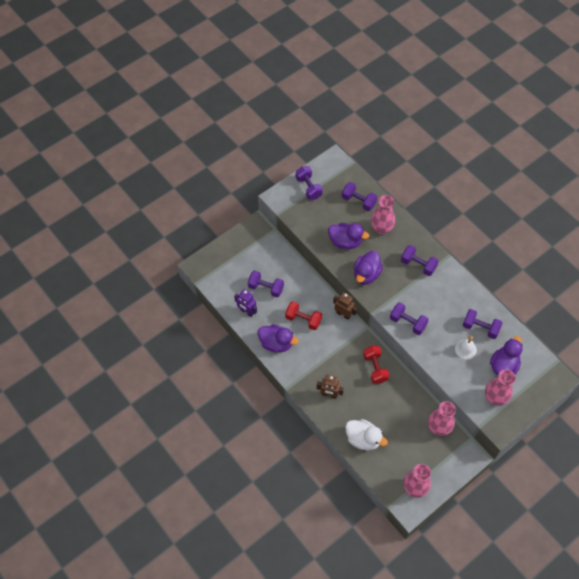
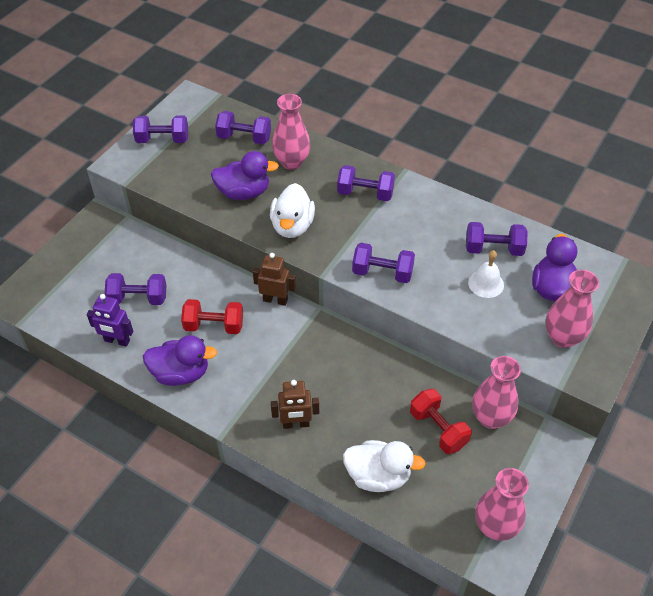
camera: 20 degrees left, 10 degrees down
purple dumbbell [296,166,323,200] -> purple dumbbell turned 45 degrees counterclockwise [133,115,188,143]
purple duck [354,251,383,285] -> white duck [270,183,315,238]
red dumbbell [363,346,389,384] -> red dumbbell moved to [410,389,472,454]

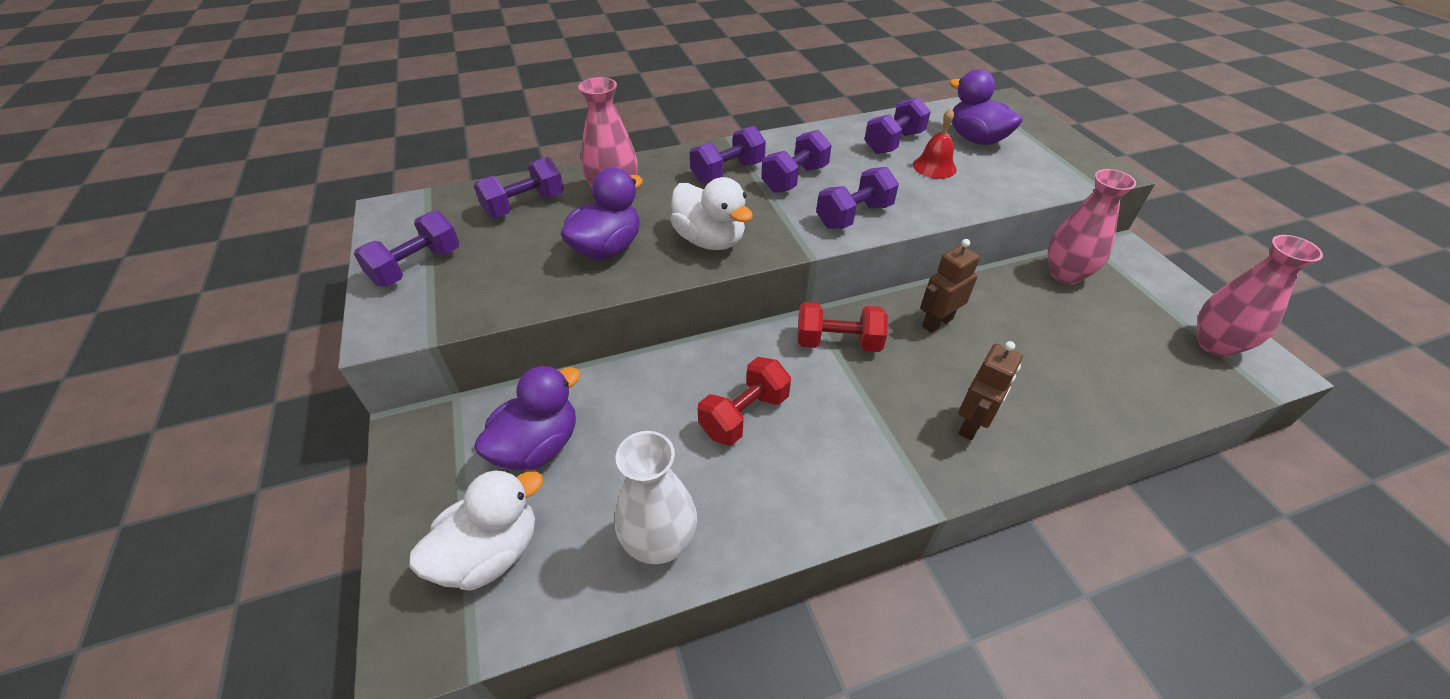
camera: 50 degrees left, 5 degrees down
purple robot [87,294,133,347] -> white vase [615,431,697,564]
purple dumbbell [105,273,166,305] -> purple dumbbell moved to [761,130,832,193]
purple duck [143,335,217,386] -> purple duck moved to [474,365,581,470]
brown robot [253,253,296,306] -> brown robot moved to [920,239,980,333]
white duck [343,440,426,492] -> white duck moved to [409,469,543,591]
red dumbbell [410,389,472,454] -> red dumbbell moved to [797,302,888,352]
white bell [468,250,504,298] -> red bell [913,108,957,179]
pink vase [545,270,599,348] -> none

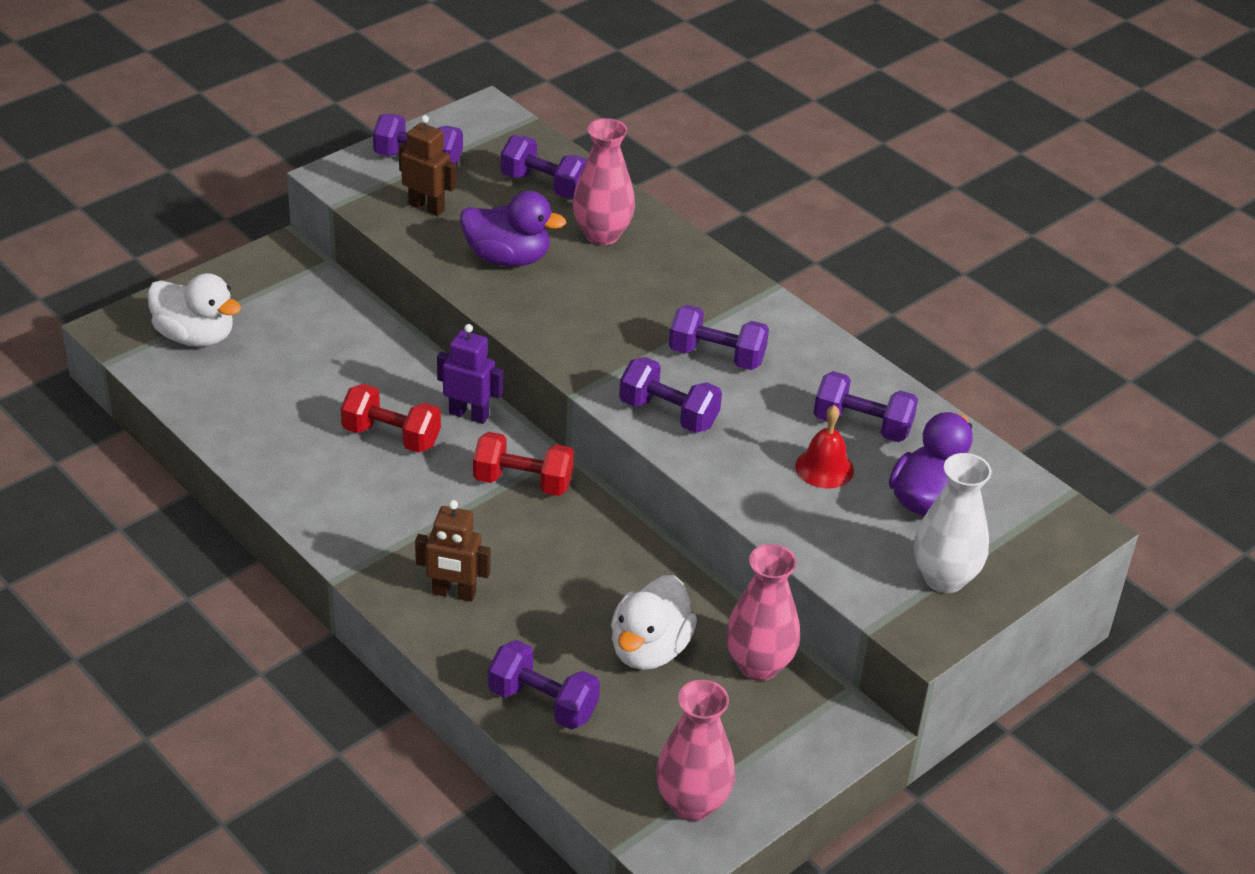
camera: 65 degrees right, 5 degrees down
purple duck [474,365,581,470] -> none
white vase [615,431,697,564] -> white vase moved to [914,453,992,593]
white duck [670,177,753,250] -> white duck moved to [611,575,697,670]
purple dumbbell [690,126,766,183] -> purple dumbbell moved to [488,640,600,730]
red dumbbell [797,302,888,352] -> red dumbbell turned 60 degrees counterclockwise [473,432,574,496]
brown robot [920,239,980,333] -> brown robot moved to [399,115,456,216]
none -> purple robot [437,324,503,424]

